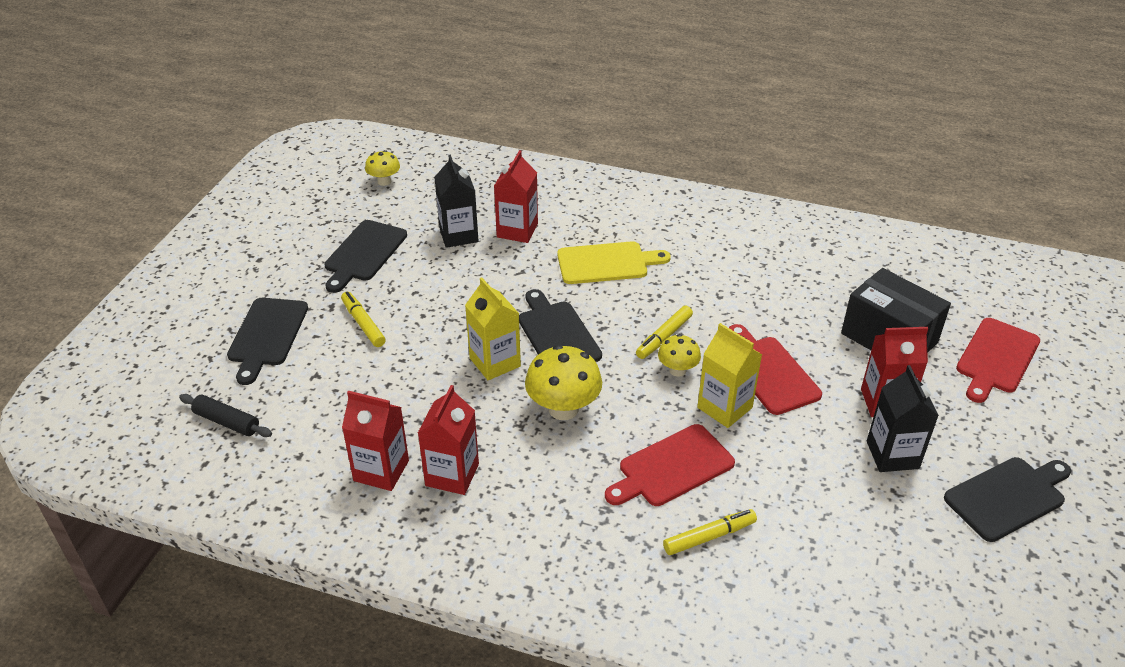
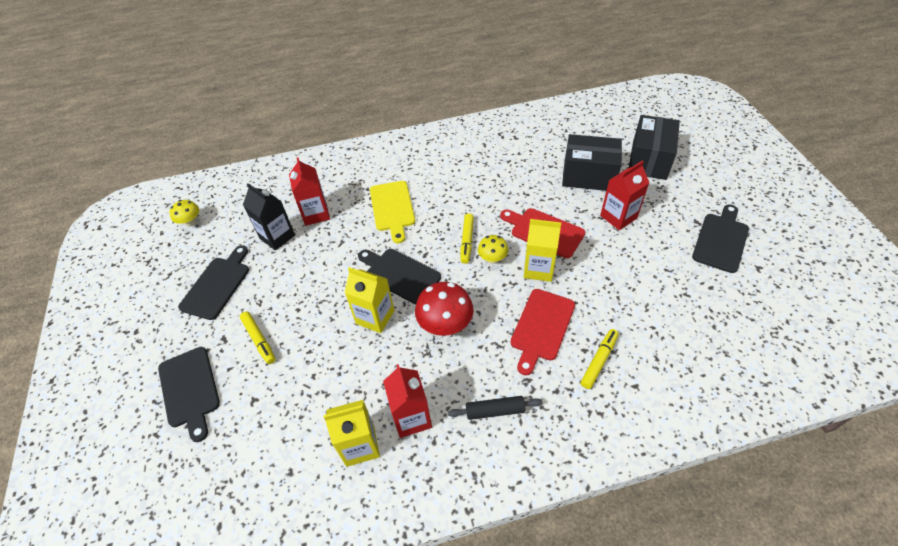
camera: 30 degrees left, 10 degrees up
black rolling pin [179,394,272,437] -> black rolling pin moved to [448,396,542,420]
black cutting board [324,220,407,293] -> black cutting board turned 150 degrees counterclockwise [178,245,249,320]
yellow marker [341,292,386,347] -> yellow marker turned 150 degrees counterclockwise [240,312,276,364]
red carton [342,391,409,491] -> yellow carton [323,400,380,467]
yellow mushroom [525,345,602,420] -> red mushroom [415,282,474,336]
yellow cutting board [557,241,671,284] -> yellow cutting board turned 120 degrees clockwise [370,181,415,244]
black carton [867,365,939,472] -> none
red cutting board [956,318,1040,403] -> black box [629,115,680,180]

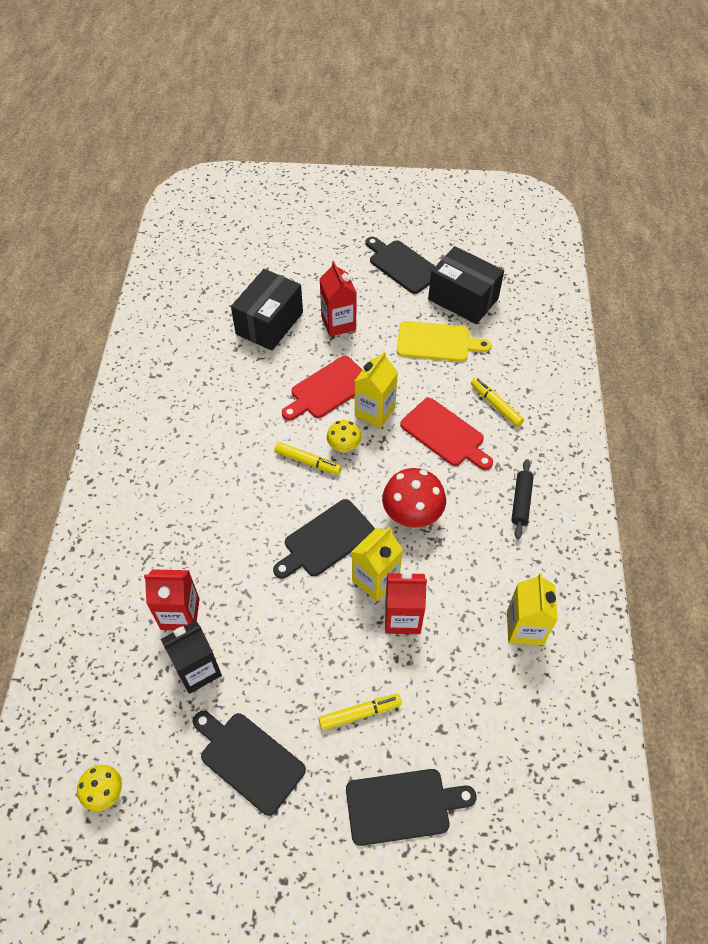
camera: 75 degrees left, 5 degrees up
yellow cutting board [370,181,415,244] -> yellow cutting board moved to [397,321,492,362]
red carton [383,364,432,438] -> red carton moved to [385,572,427,634]
black box [629,115,680,180] -> black box moved to [428,246,504,324]

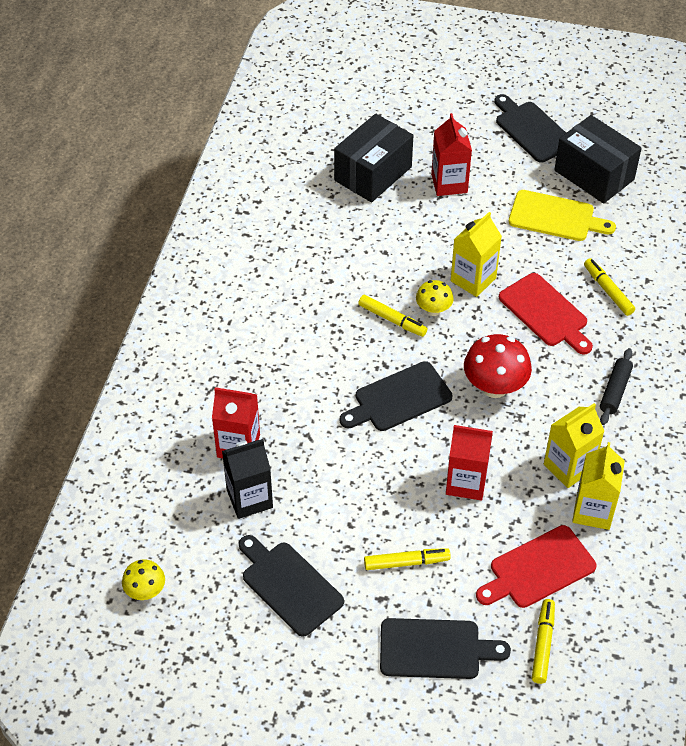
camera: 10 degrees right, 5 degrees down
red cutting board [282,356,362,421] -> red cutting board moved to [476,525,597,608]
yellow carton [352,527,403,601] -> yellow carton moved to [544,403,604,488]
none -> yellow marker [532,599,555,684]

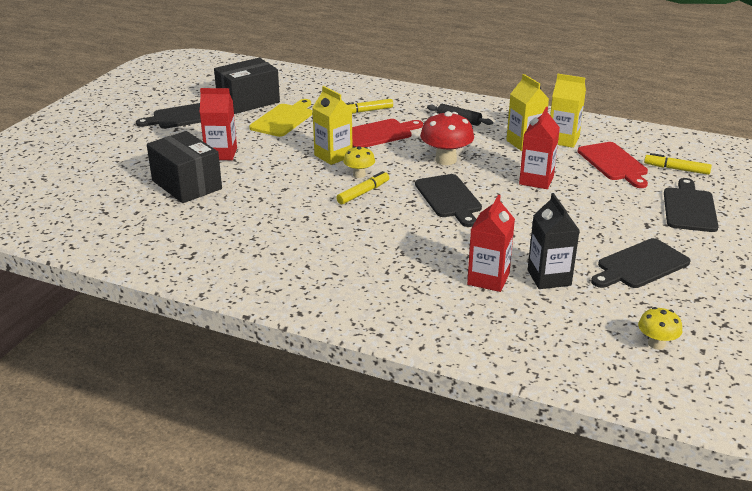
camera: 80 degrees left, 20 degrees down
yellow marker [364,548,451,570] -> none

